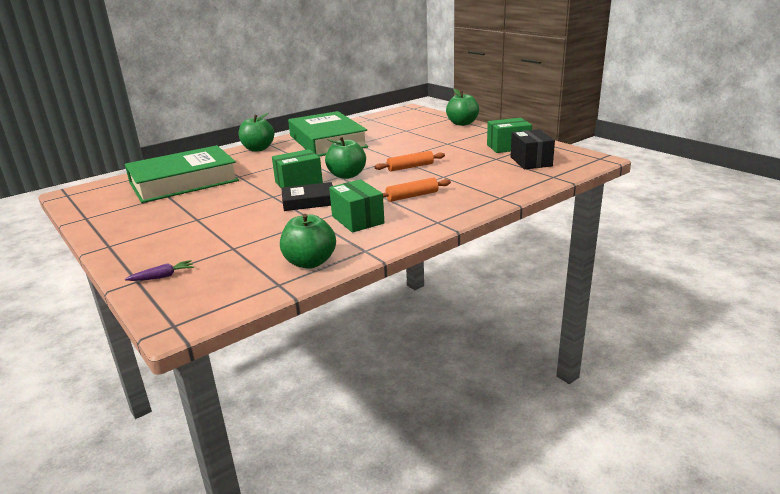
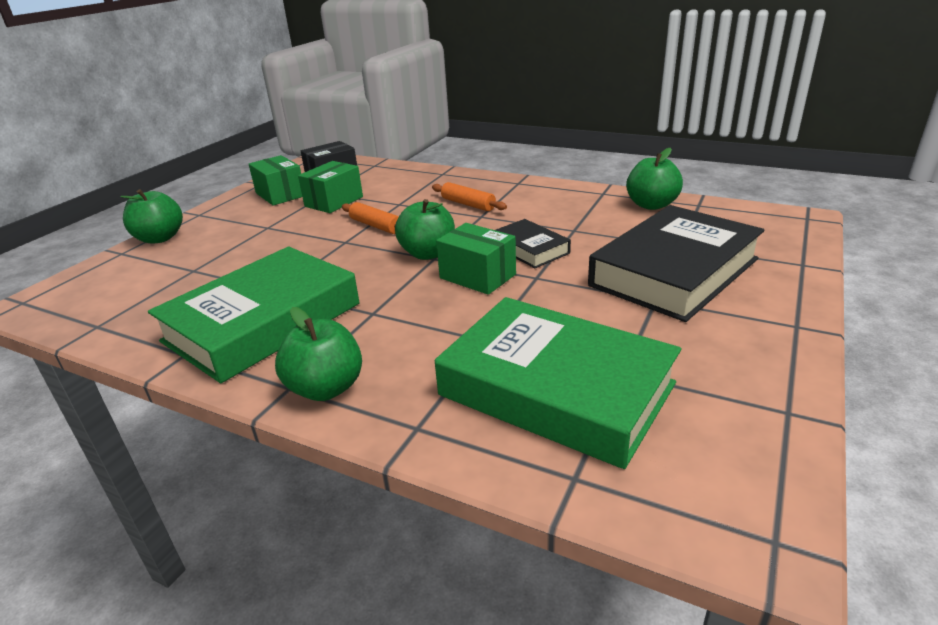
camera: 115 degrees left, 5 degrees up
purple carrot [125,260,194,281] -> none
green box [329,179,384,233] -> green box moved to [298,161,363,213]
none -> black book [588,205,765,322]

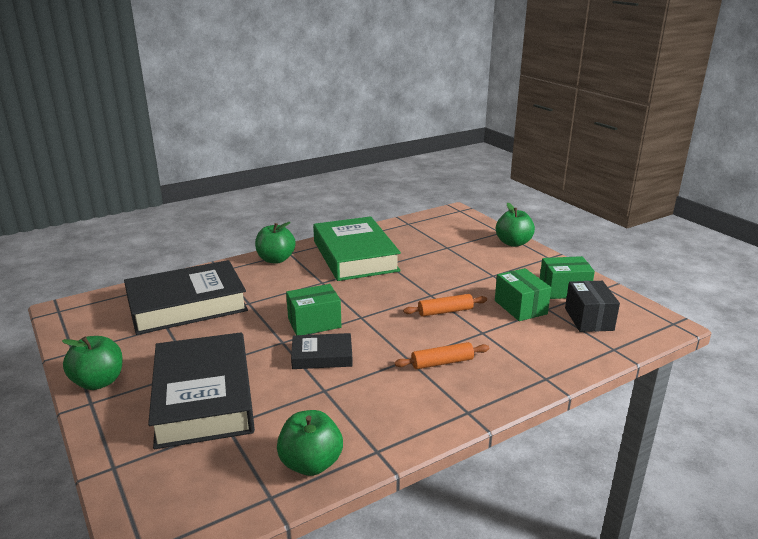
camera: 120 degrees right, 5 degrees down
green apple [395,199,455,260] -> green apple moved to [62,336,123,390]
green book [435,297,681,469] -> black book [124,260,248,335]

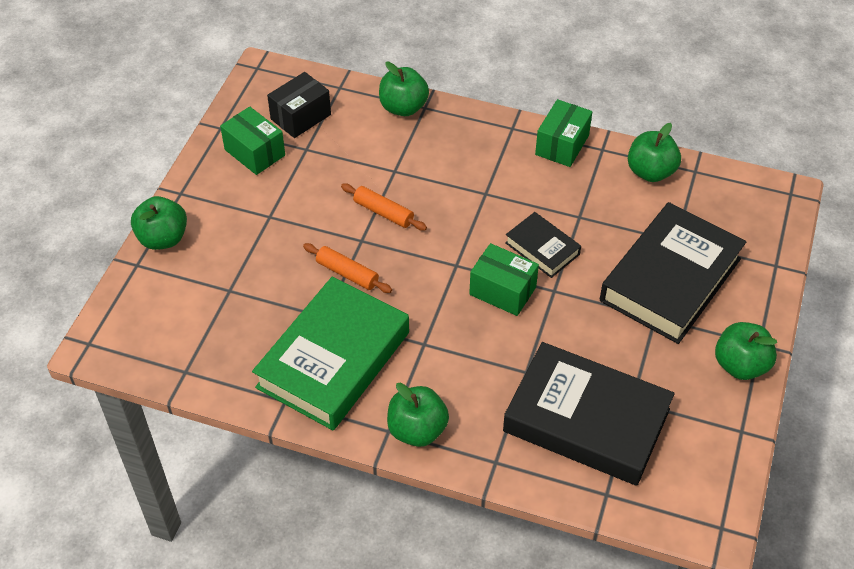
camera: 130 degrees left, 25 degrees up
orange rolling pin [394,342,489,369] -> orange rolling pin moved to [303,243,392,293]
green box [495,268,551,321] -> green box moved to [535,99,592,167]
none -> green apple [379,62,429,116]

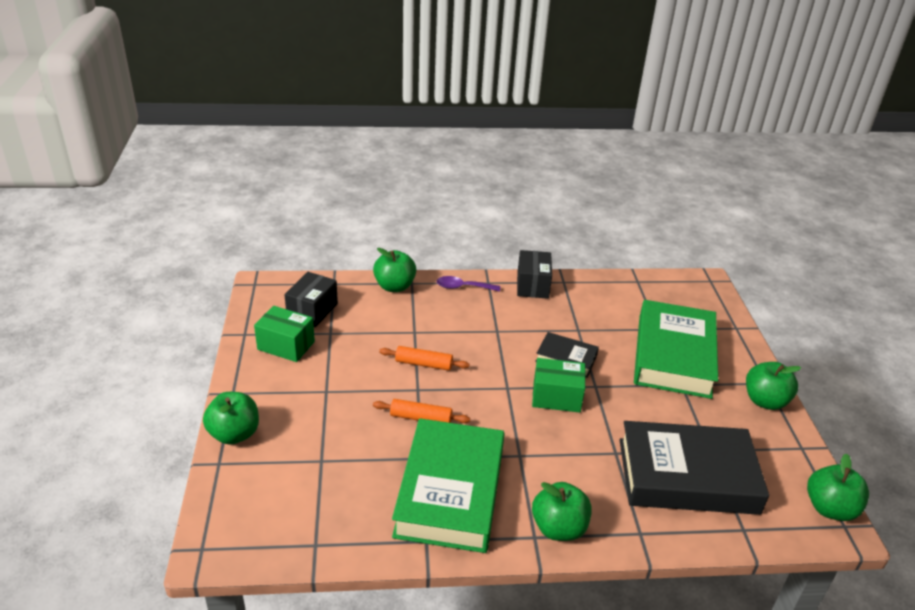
camera: 25 degrees left, 15 degrees down
green box [535,99,592,167] -> black box [517,250,552,299]
black book [600,202,746,344] -> green book [634,300,718,399]
green apple [628,123,681,182] -> green apple moved to [807,454,869,521]
none -> purple spoon [437,276,500,292]

